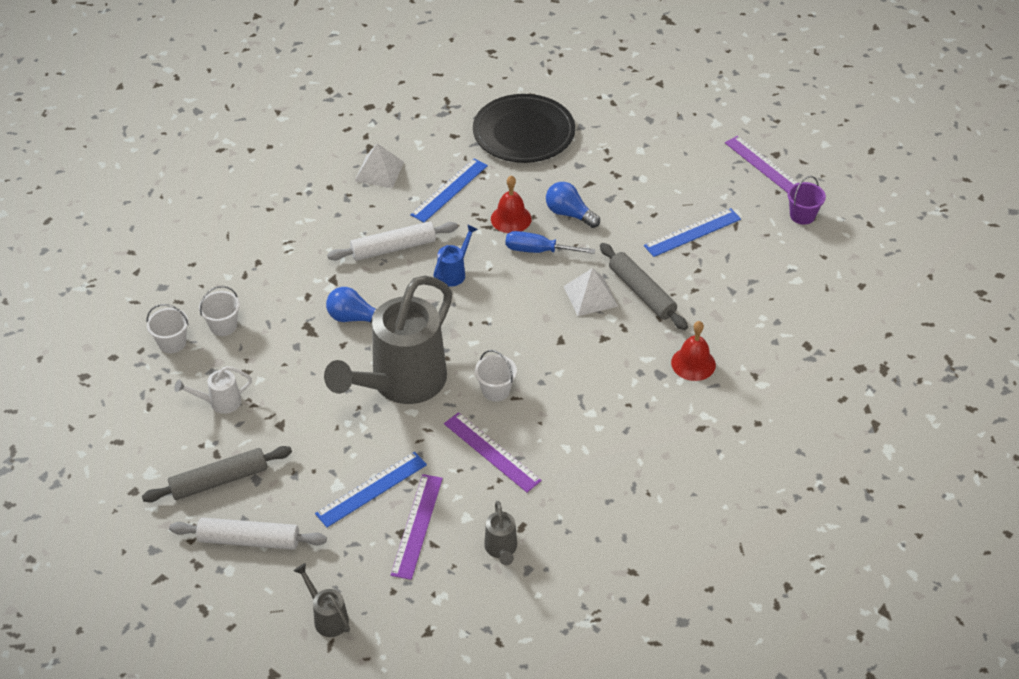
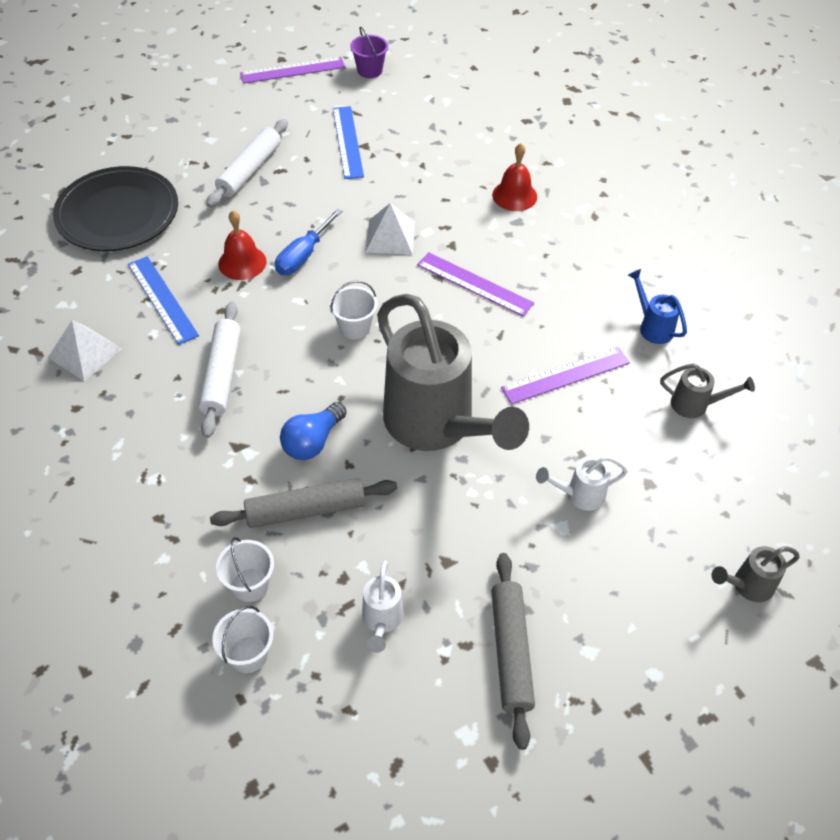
camera: 70 degrees left, 5 degrees up
white rolling pin [169,518,327,550] -> white rolling pin moved to [206,119,288,207]
blue ruler [315,452,427,527] -> white watering can [536,456,628,511]
purple ruler [390,474,443,580] -> purple ruler moved to [417,252,534,317]
blue watering can [433,224,478,287] -> blue watering can moved to [628,269,687,344]
white bucket [475,350,517,402] -> white bucket moved to [330,281,378,339]
blue light bulb [546,182,600,228] -> none
grey rolling pin [600,243,688,330] -> grey rolling pin moved to [210,478,397,528]

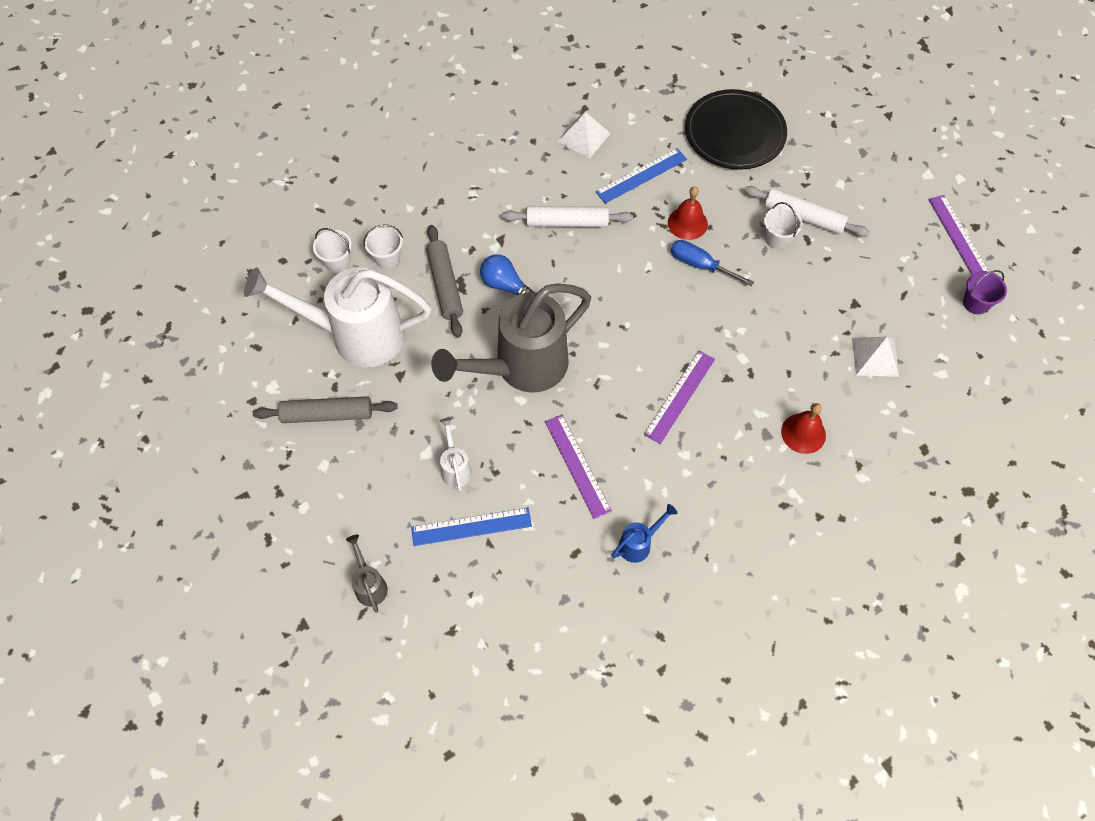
camera: 90 degrees right, 10 degrees up
white bucket [330,281,378,339] -> white bucket moved to [764,202,802,249]
blue ruler [333,106,364,179] -> blue ruler moved to [411,508,532,546]
white watering can [362,560,404,653] -> white watering can [244,267,431,367], size x2.45
white pyramid [365,203,415,255] -> white pyramid moved to [852,337,899,377]
grey watering can [660,363,755,418] -> none

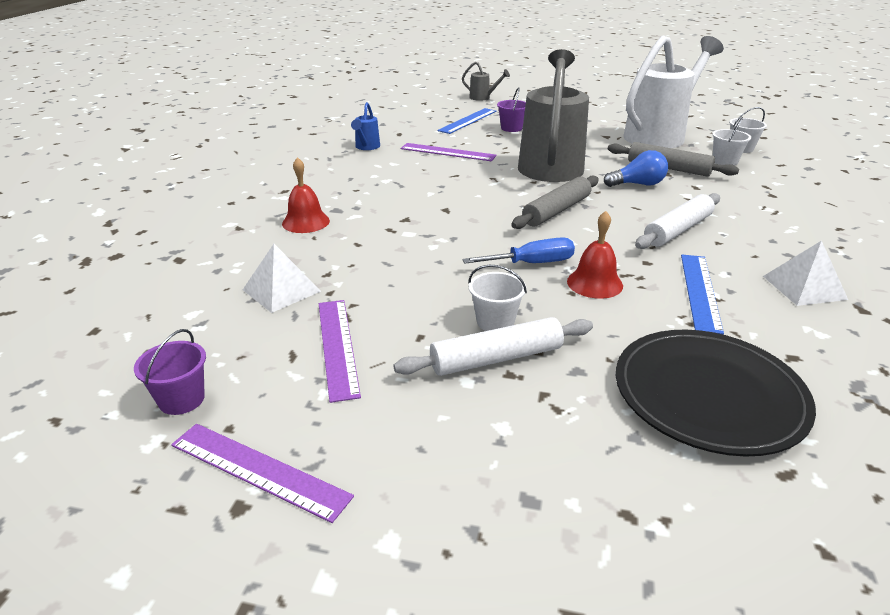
camera: 135 degrees right, 30 degrees down
grey rolling pin [253,396,398,423] -> grey rolling pin moved to [511,176,599,229]
white watering can [439,418,472,492] -> purple bucket [497,87,526,132]
purple ruler [644,350,715,444] -> purple ruler moved to [319,300,361,403]

